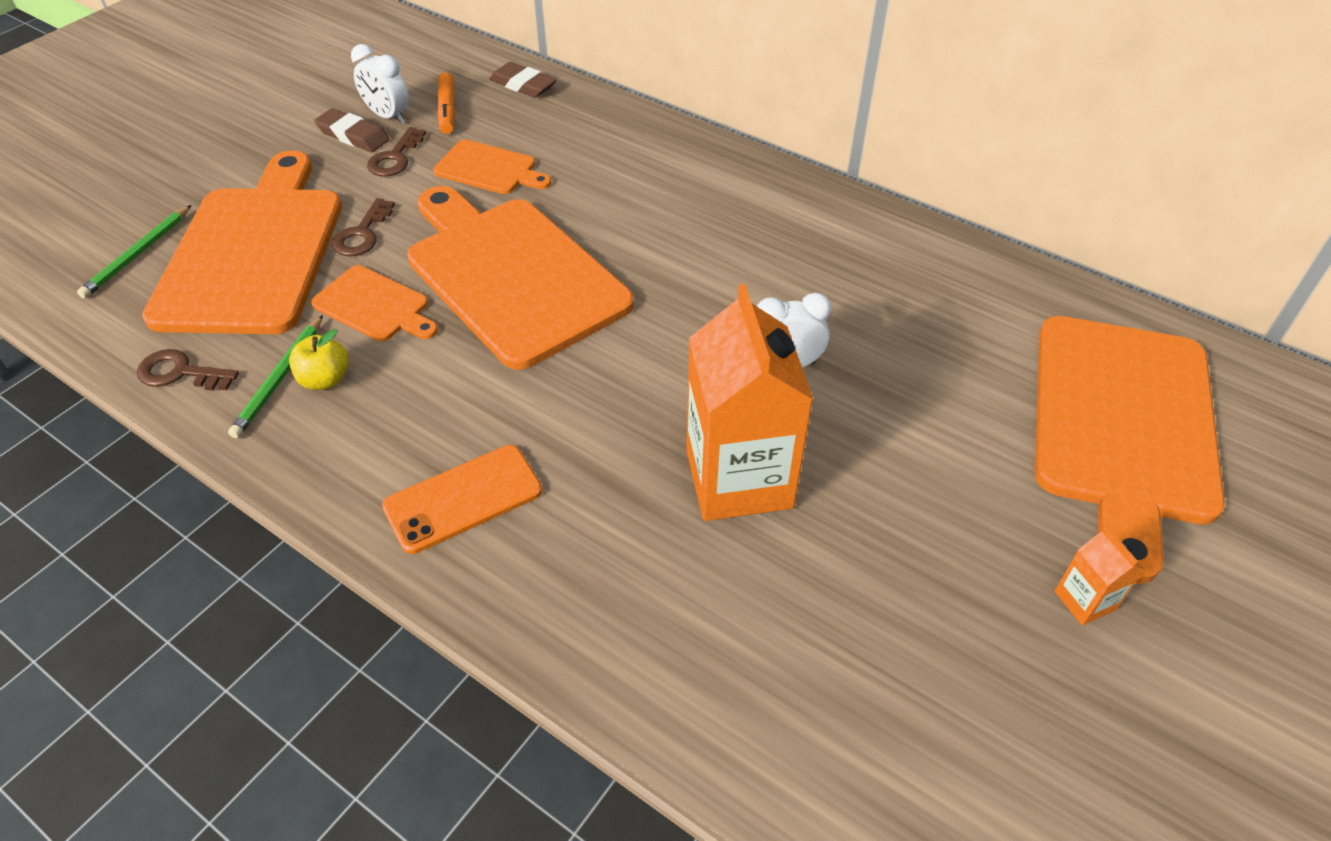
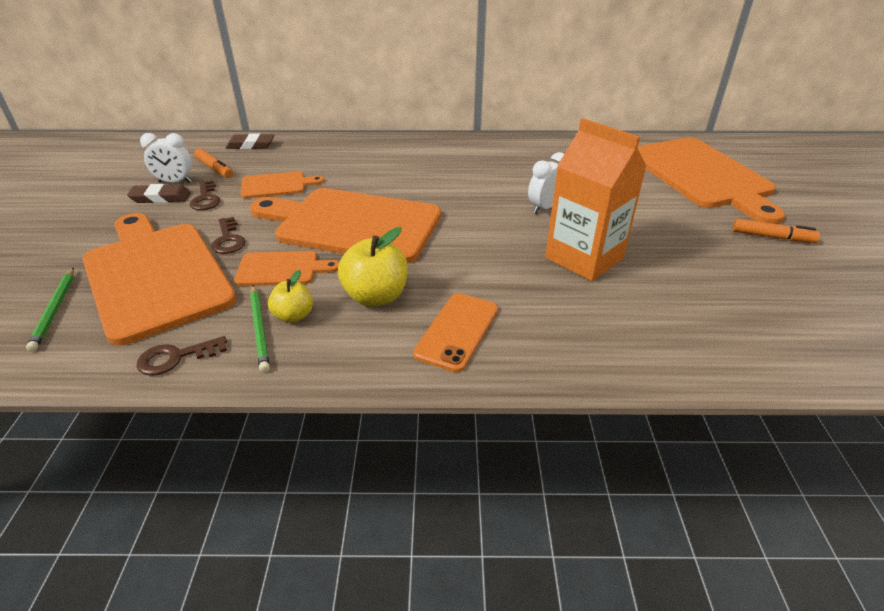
camera: 35 degrees left, 10 degrees down
orange carton [1055,526,1145,626] -> orange marker [733,219,820,243]
none -> yellow apple [338,227,408,307]

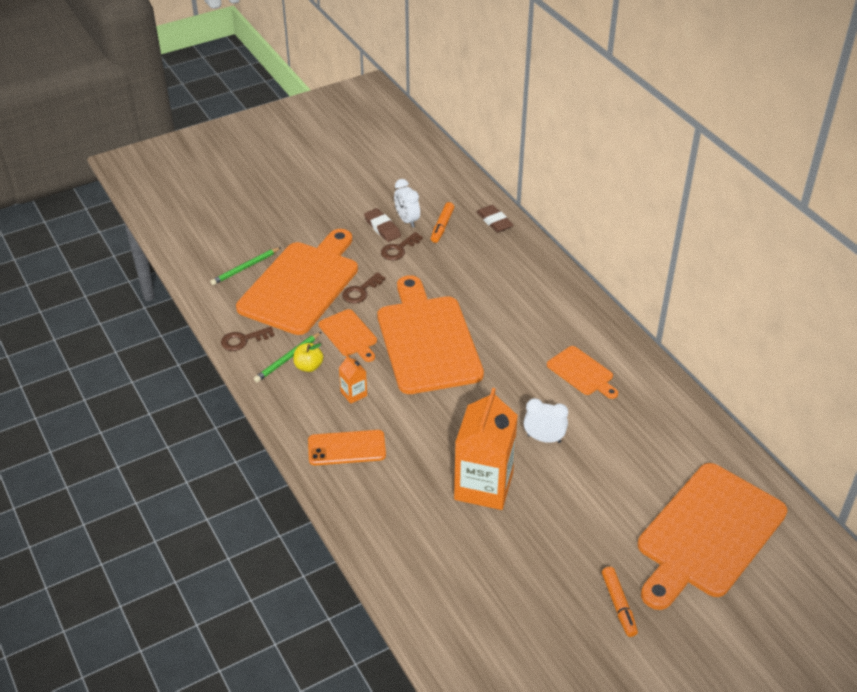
camera: 60 degrees right, 5 degrees up
brown key [136,336,227,376] -> brown key turned 60 degrees counterclockwise [221,326,275,351]
orange cutting board [240,171,324,199] -> orange cutting board moved to [547,346,618,399]
yellow apple [338,227,408,307] -> orange carton [339,355,367,404]

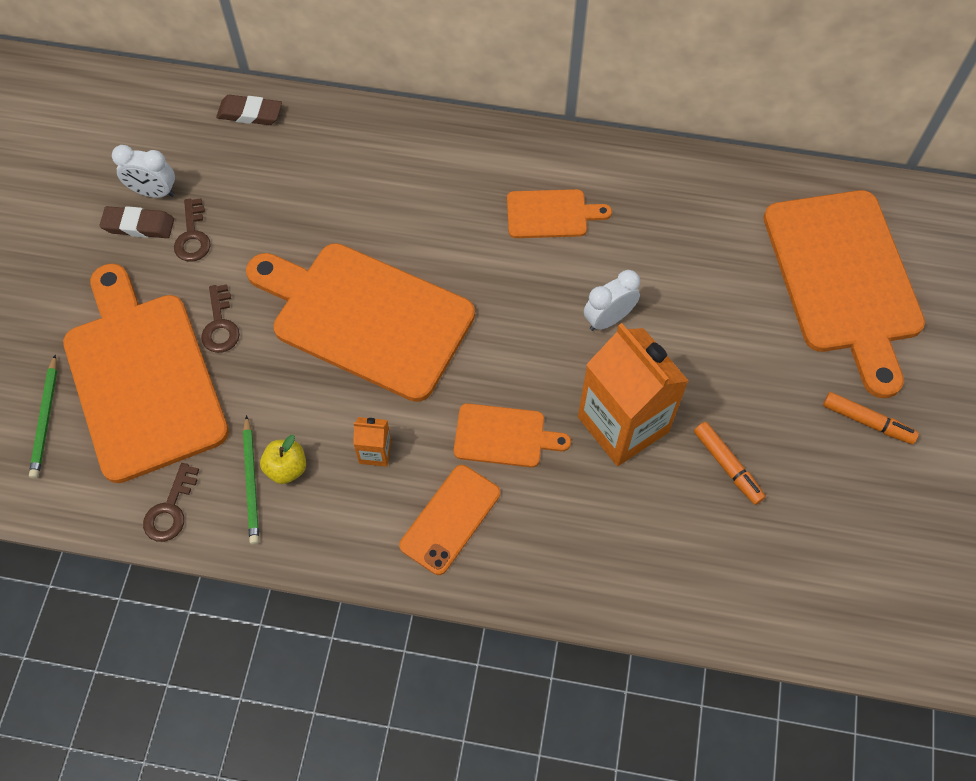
camera: 50 degrees left, 20 degrees up
orange cutting board [318,309,377,362] -> orange cutting board moved to [454,403,571,467]
orange marker [431,202,454,243] -> orange marker moved to [694,422,766,505]

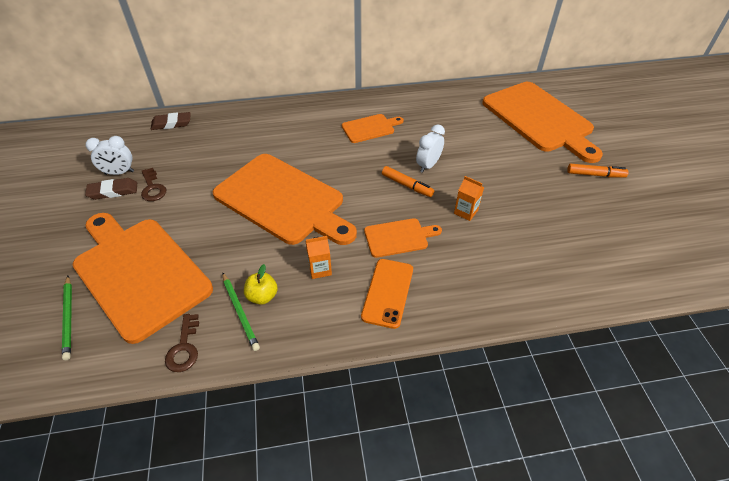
camera: 20 degrees left, 15 degrees down
brown key [201,284,240,353] -> none
orange cutting board [246,243,475,402] -> orange cutting board turned 150 degrees counterclockwise [213,154,357,245]
orange carton [578,323,689,466] -> orange carton [454,176,484,221], size x0.43
orange marker [694,422,766,505] -> orange marker moved to [382,166,434,197]

